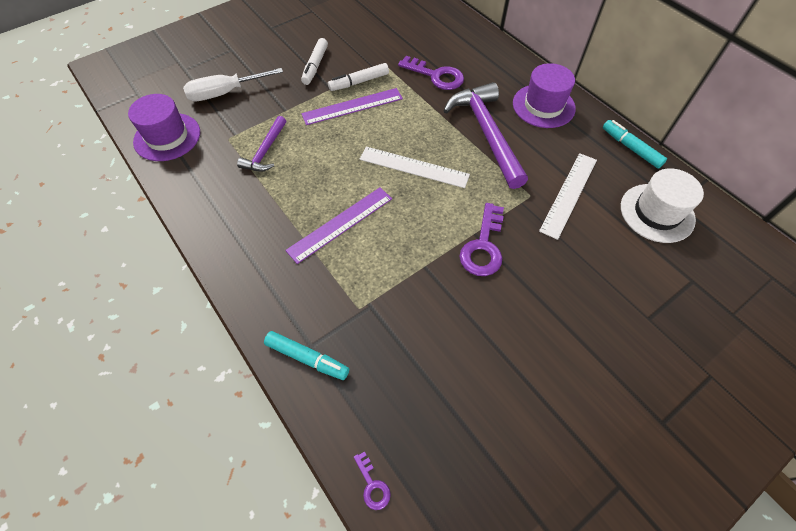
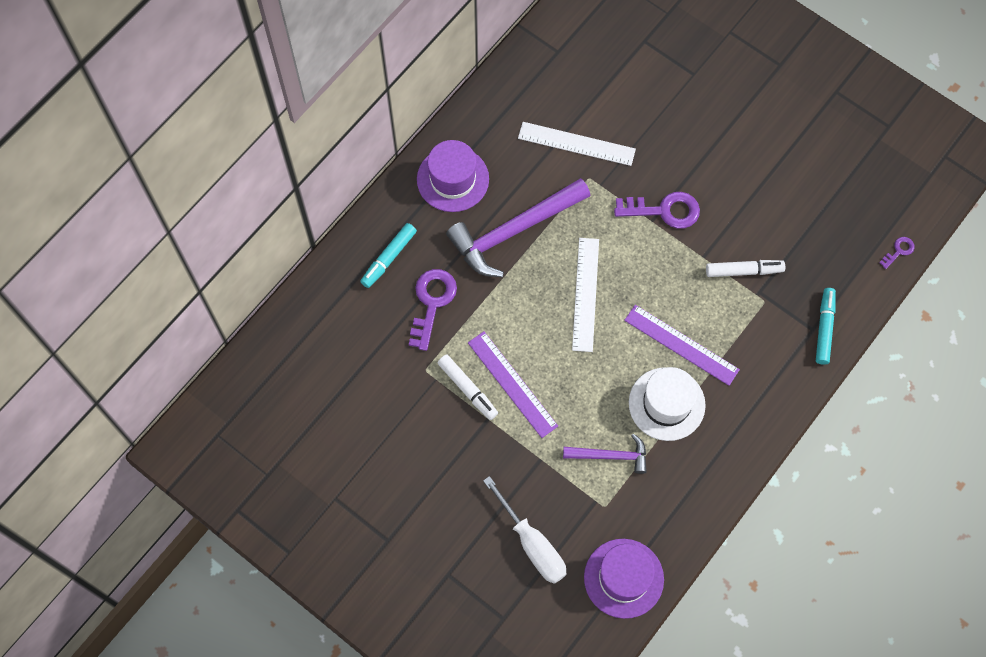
camera: 105 degrees left, 10 degrees up
white marker [301,38,328,85] -> white marker moved to [706,260,785,277]
turquoise marker [603,120,667,169] -> turquoise marker moved to [360,223,417,288]
white hat [621,168,704,243] -> white hat moved to [629,367,706,441]

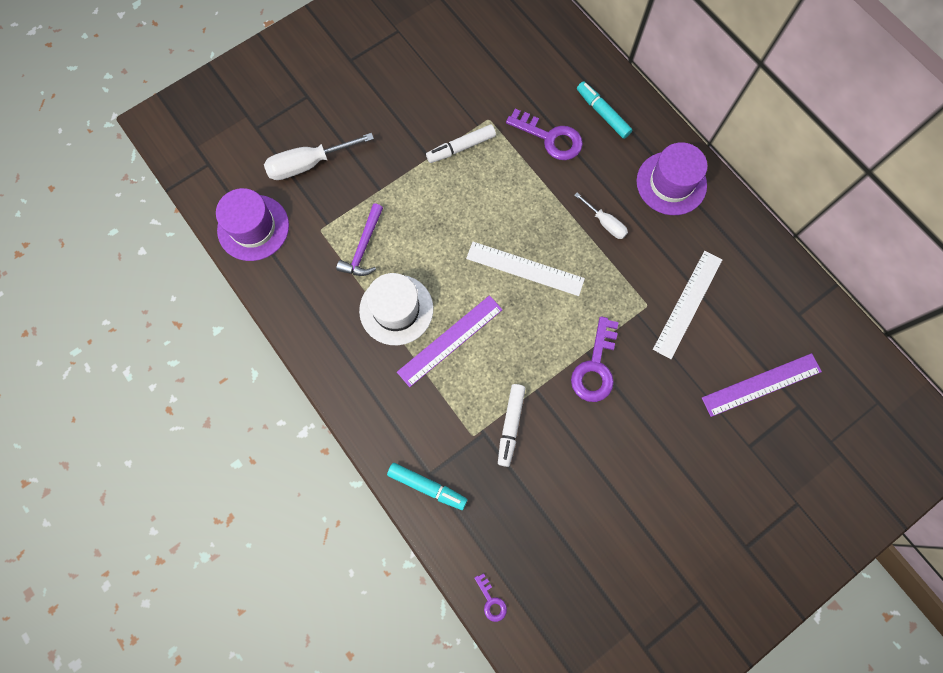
camera: 105 degrees right, 5 degrees up
purple hammer [446,178,591,277] -> white screwdriver [574,193,628,239]
purple ruler [468,332,558,438] -> purple ruler moved to [702,353,822,417]

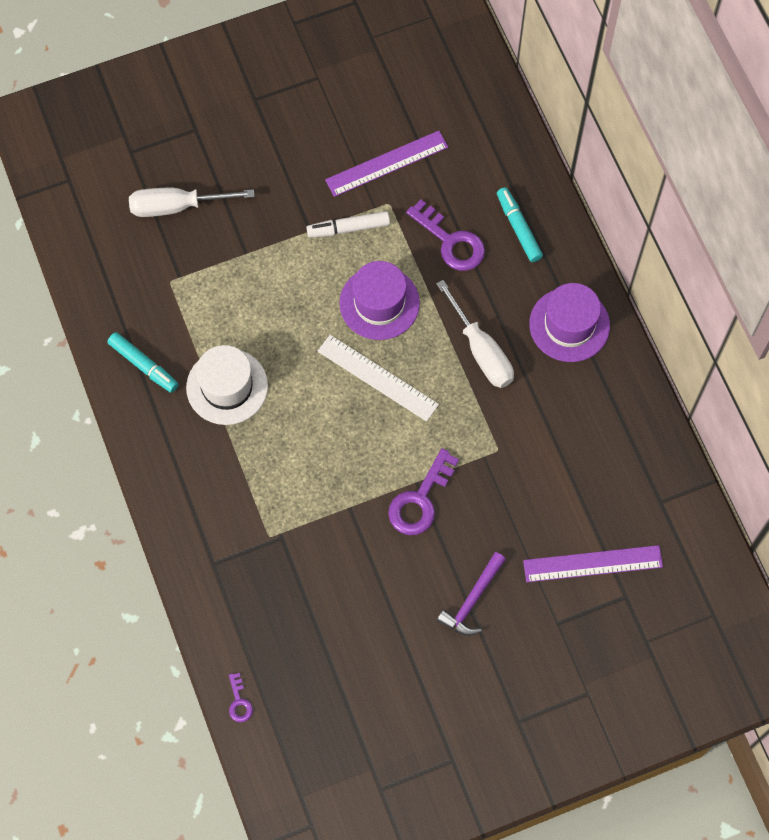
camera: 15 degrees right, 5 degrees down
purple hat [216,188,289,261] -> purple hat moved to [339,261,420,340]
purple hammer [336,203,383,276] -> purple hammer moved to [437,552,506,636]
turquoise marker [387,463,468,510] -> turquoise marker moved to [107,332,179,393]
purple ruler [397,295,503,387] -> purple ruler moved to [325,131,448,197]
white marker [498,384,526,467] -> none
white screwdriver [574,193,628,239] -> white screwdriver [436,280,514,388], size x1.72
white ruler [653,251,722,359] -> none

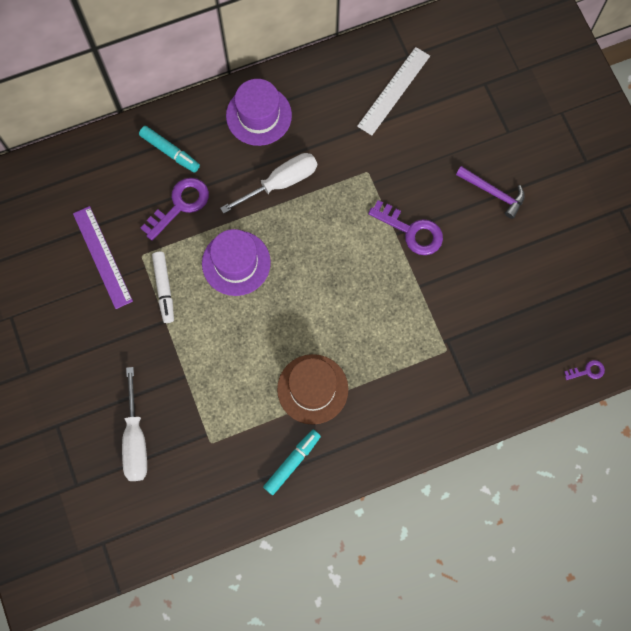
camera: 90 degrees left, 5 degrees up
white hat [186,345,268,425] -> brown hat [277,354,348,425]
white ruler [317,335,439,422] -> white ruler moved to [357,47,430,135]
turquoise marker [497,187,543,262] -> turquoise marker turned 120 degrees counterclockwise [139,126,200,172]
purple ruler [523,545,663,582] -> none

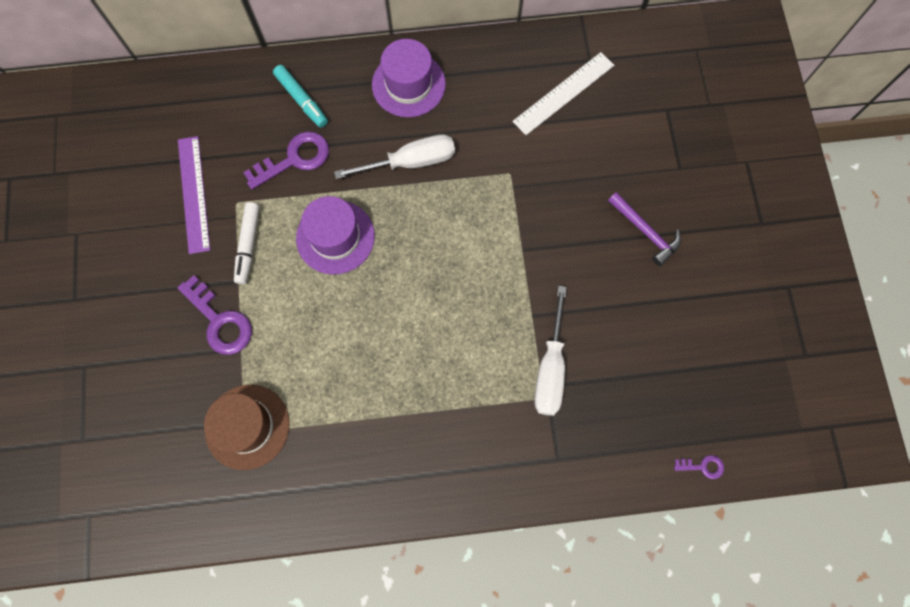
camera: 15 degrees right, 0 degrees up
white screwdriver [122,367,147,481] -> white screwdriver moved to [534,286,567,416]
turquoise marker [263,430,321,495] -> none
brown hat [277,354,348,425] -> brown hat moved to [204,385,290,470]
purple key [368,200,443,255] -> purple key moved to [177,275,252,355]

